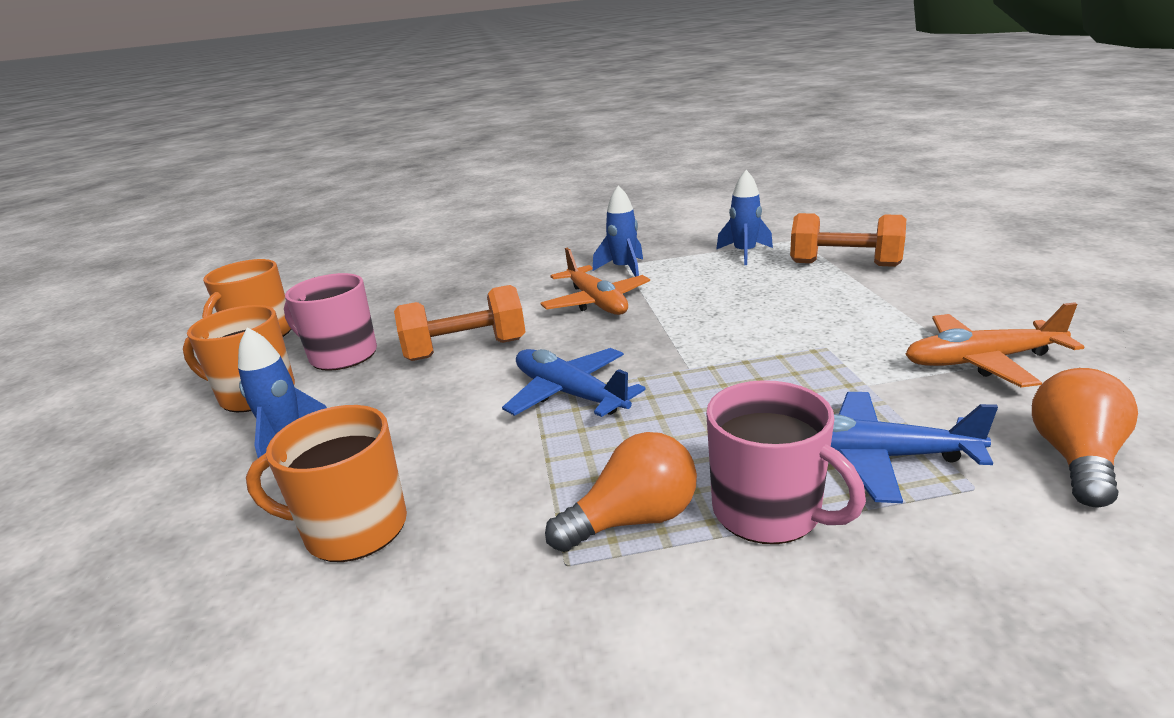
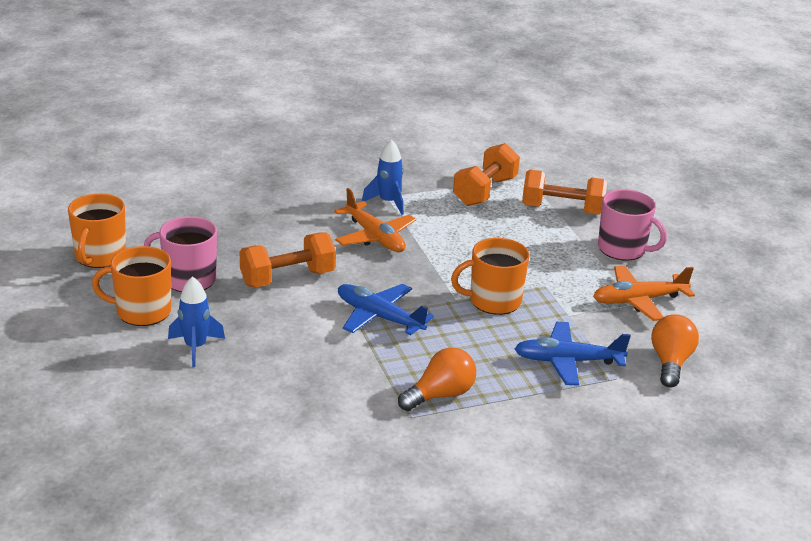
camera: 15 degrees left, 5 degrees up
orange mug [246,405,407,562] -> orange mug moved to [451,238,529,315]
pink mug [706,380,866,544] -> pink mug moved to [598,189,667,260]
blue rocket [716,170,773,265] -> orange dumbbell [453,143,520,206]

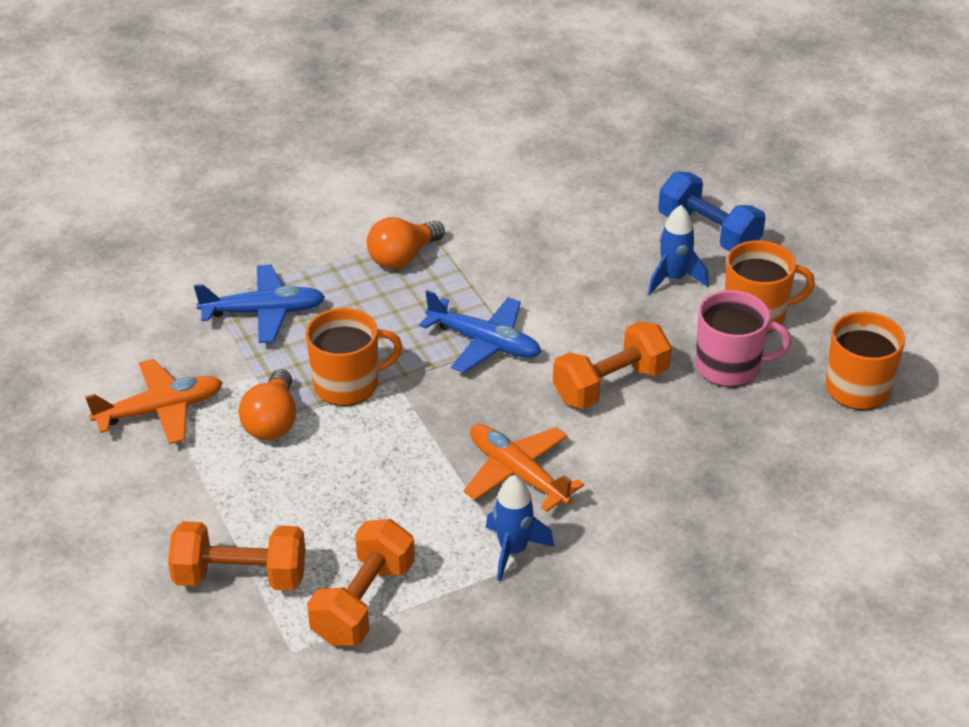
camera: 175 degrees right, 10 degrees up
pink mug [598,189,667,260] -> none
orange light bulb [651,314,699,387] -> orange light bulb moved to [238,369,296,440]
none -> blue dumbbell [658,171,766,252]

